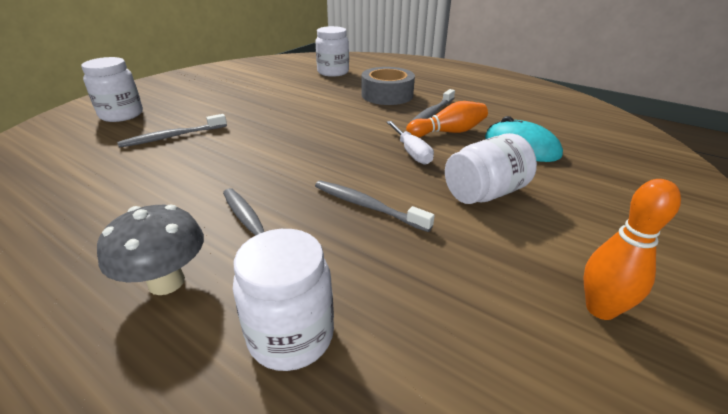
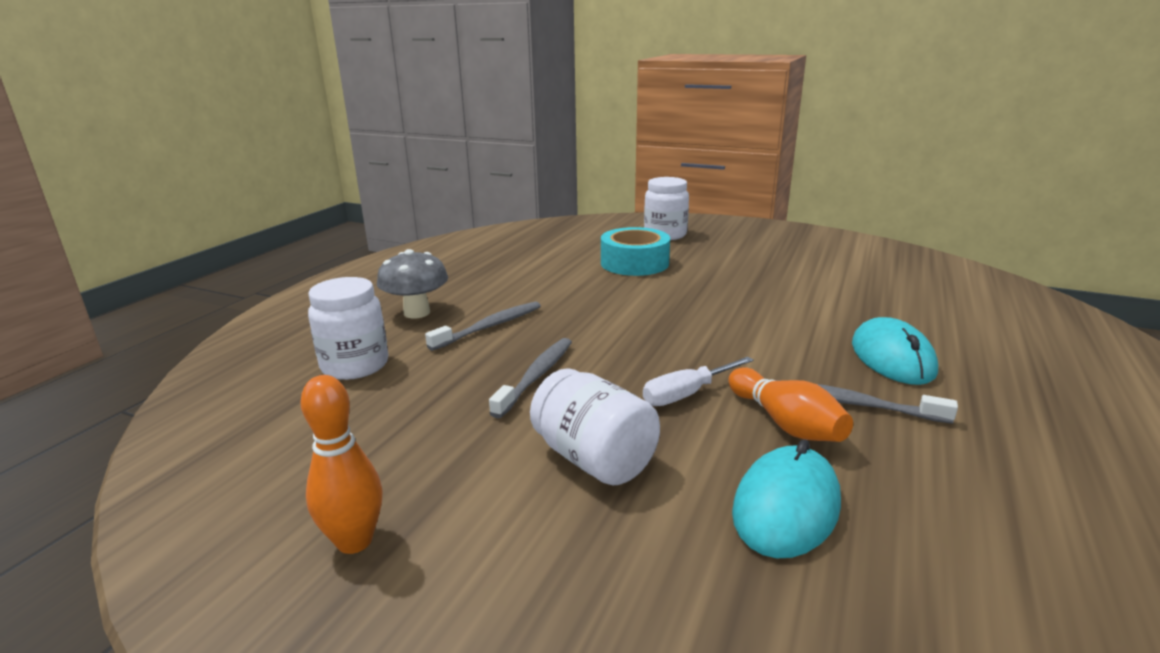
camera: 80 degrees right, 10 degrees down
grey toothbrush [117,114,227,148] -> turquoise tape [601,227,670,276]
white jar [315,26,349,77] -> none
grey tape [362,67,415,105] -> turquoise mouse [852,317,938,385]

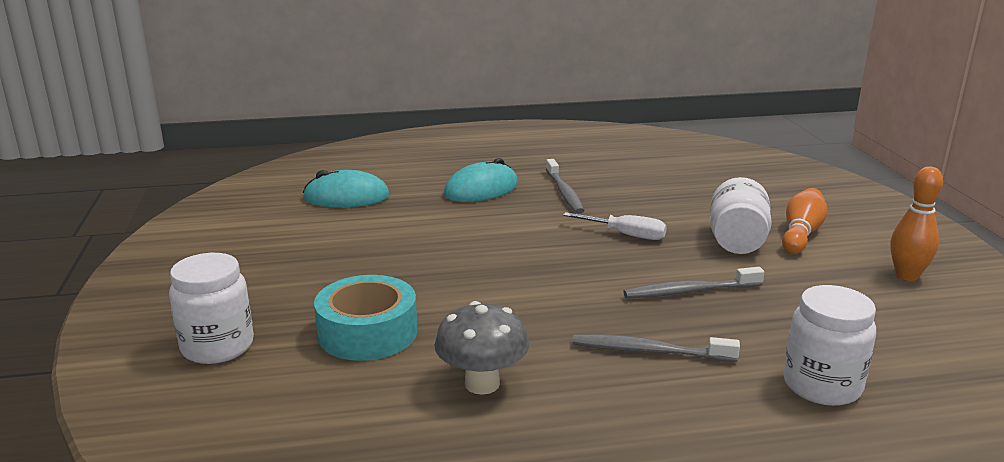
camera: 125 degrees left, 0 degrees up
grey mushroom [377,249,448,318] -> grey mushroom moved to [434,301,529,395]
orange bowling pin [728,367,853,442] -> orange bowling pin moved to [782,188,827,254]
turquoise mouse [732,439,841,558] -> turquoise mouse moved to [303,170,389,207]

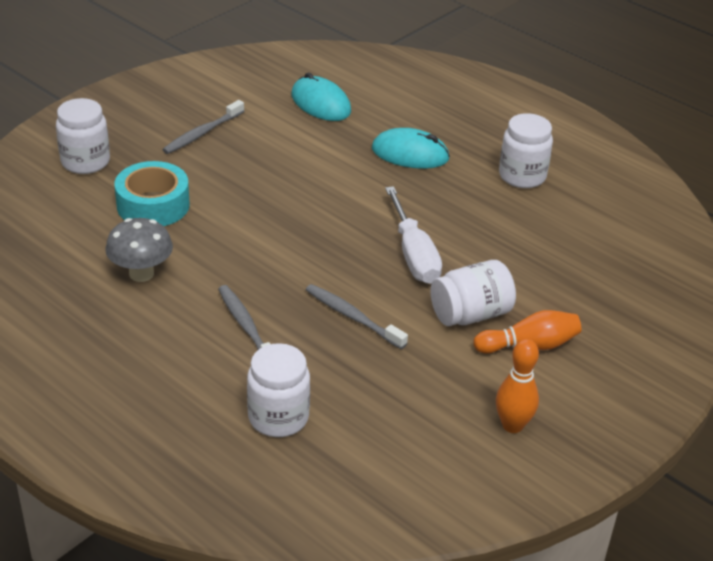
camera: 50 degrees right, 15 degrees up
grey toothbrush [546,159,585,214] -> grey toothbrush moved to [162,100,244,154]
white screwdriver [563,212,667,240] -> white screwdriver [385,186,442,284], size x1.51
none -> white jar [499,113,553,188]

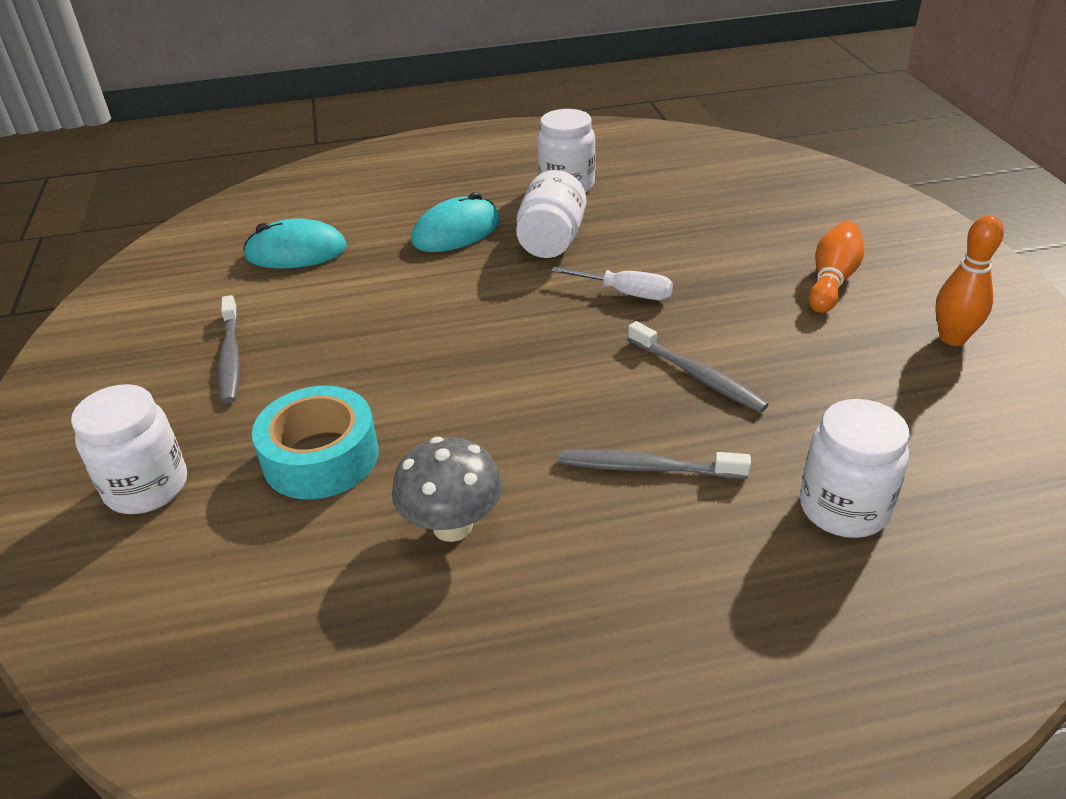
camera: 50 degrees left, 0 degrees up
grey toothbrush [306,284,408,349] -> grey toothbrush turned 120 degrees counterclockwise [628,321,769,413]
white screwdriver [385,186,442,284] -> white screwdriver [551,267,673,300], size x0.66
white jar [430,260,516,326] -> white jar moved to [516,170,586,258]

